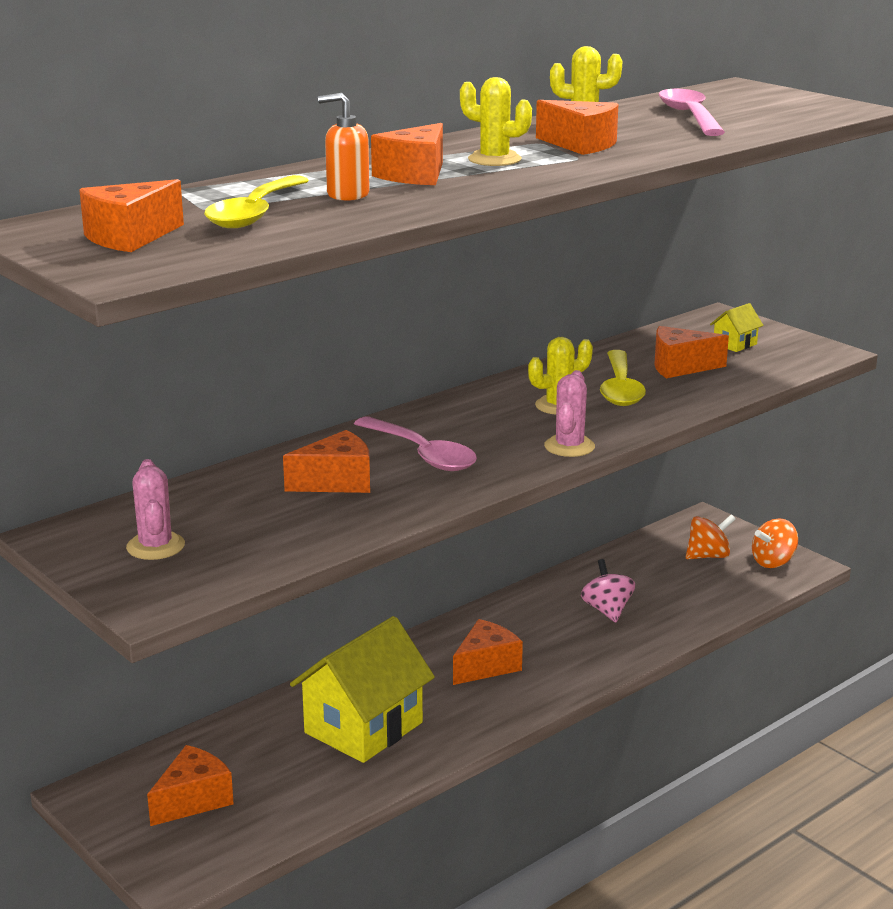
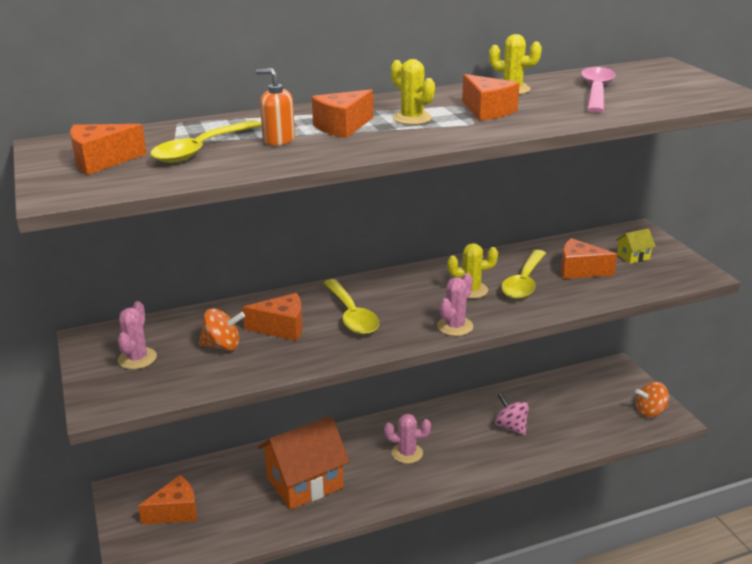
camera: 20 degrees right, 5 degrees up
yellow house [290,616,435,763] -> orange house [258,416,350,510]
pink spoon [354,416,477,471] -> yellow spoon [324,279,379,334]
orange cheese [453,619,523,685] -> pink cactus [384,414,431,464]
pink spinning top [581,559,635,623] -> pink spinning top turned 45 degrees counterclockwise [495,393,529,436]
orange spinning top [686,514,736,559] -> orange spinning top moved to [199,308,245,351]

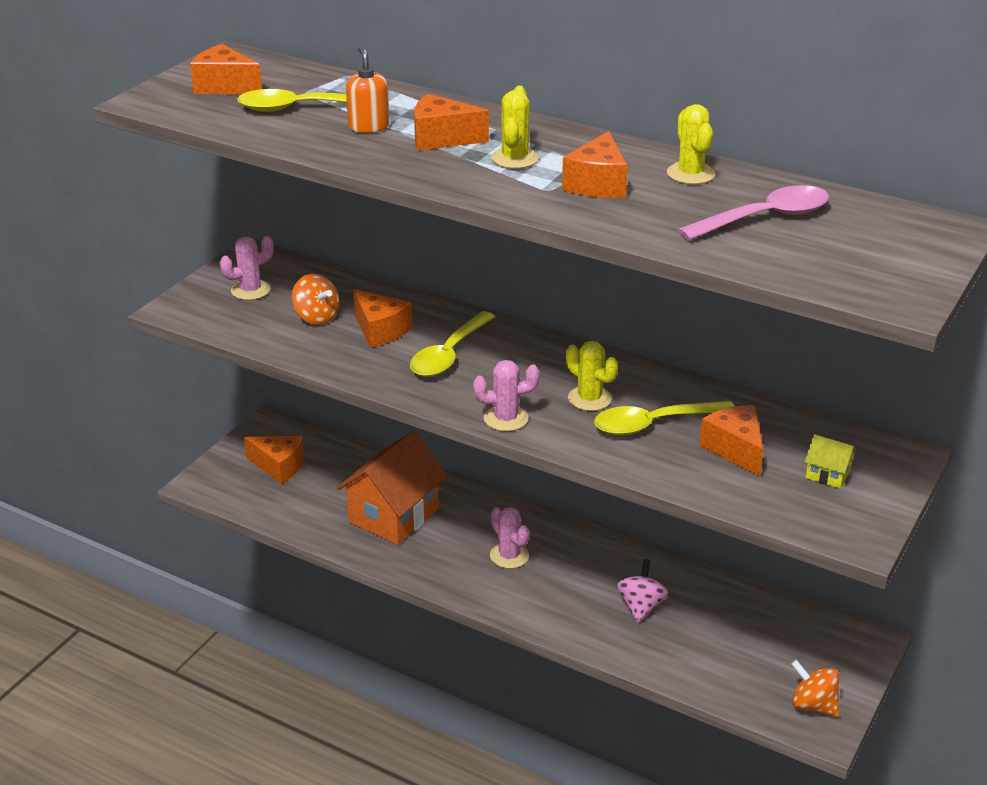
camera: 50 degrees right, 5 degrees up
orange house [258,416,350,510] -> orange house turned 75 degrees counterclockwise [337,431,448,545]

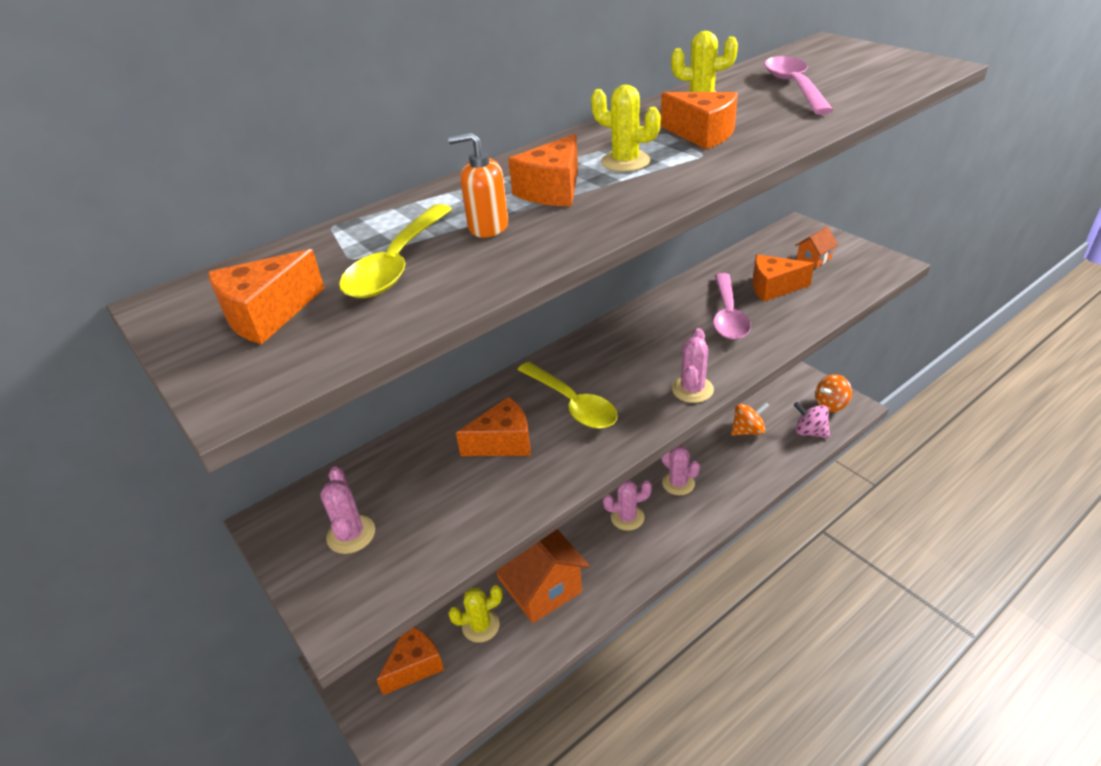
camera: 65 degrees left, 5 degrees up
orange spinning top [292,274,340,325] -> orange spinning top moved to [731,402,770,436]
yellow cactus [566,341,618,411] -> yellow cactus moved to [448,585,503,643]
yellow spoon [594,400,735,435] -> pink spoon [713,273,751,340]
pink spinning top [616,559,669,623] -> pink spinning top moved to [794,402,830,438]
yellow house [804,434,857,489] -> orange house [795,227,838,268]
none -> pink cactus [661,446,700,495]

